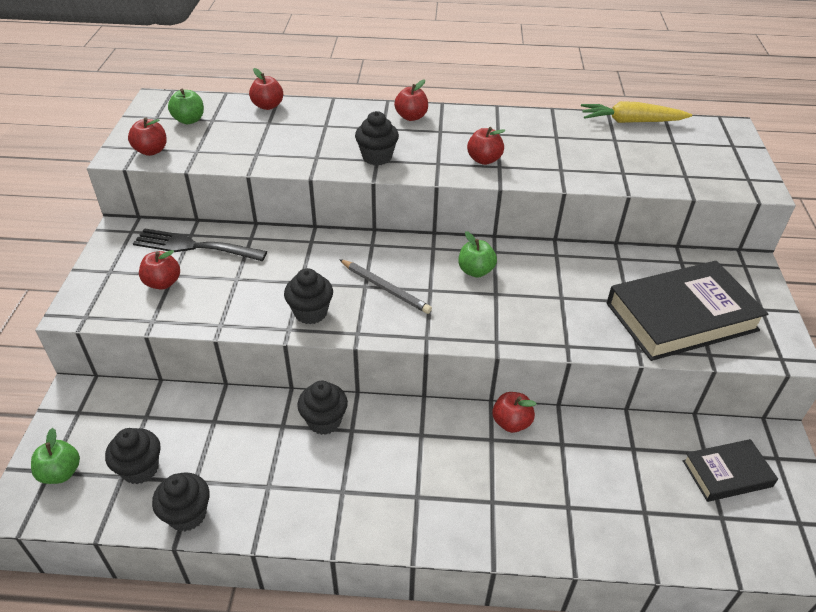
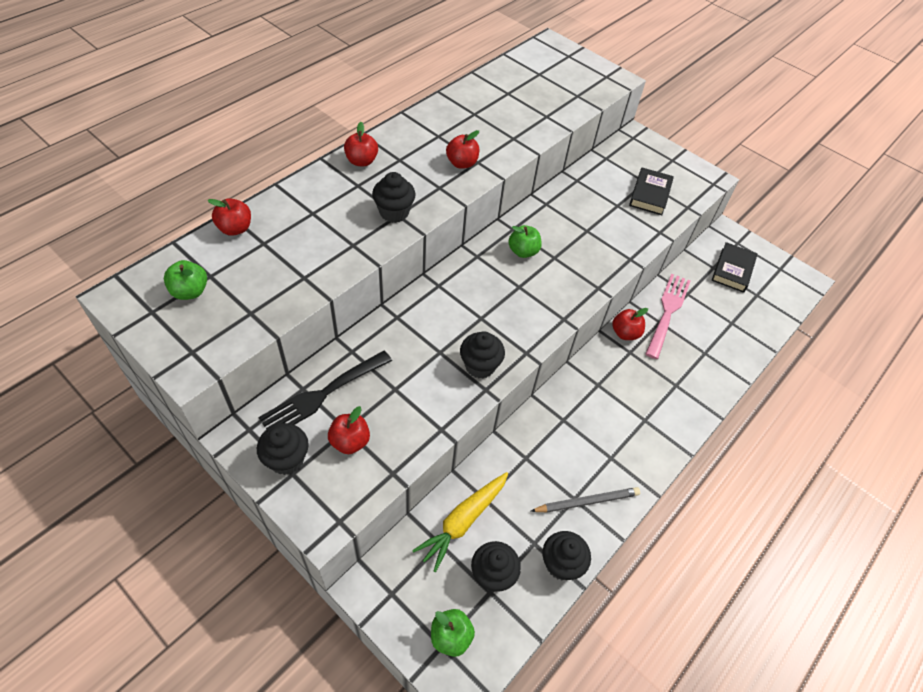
camera: 55 degrees left, 10 degrees up
red apple [128,117,167,156] -> none
black cupcake [297,381,348,435] -> black cupcake moved to [257,423,309,475]
grey pencil [339,259,432,314] -> grey pencil moved to [531,487,640,513]
yellow carrot [581,101,692,123] -> yellow carrot moved to [412,472,508,572]
black book [607,261,768,361] -> black book [629,168,674,215], size x0.54
none -> pink fork [645,274,691,359]

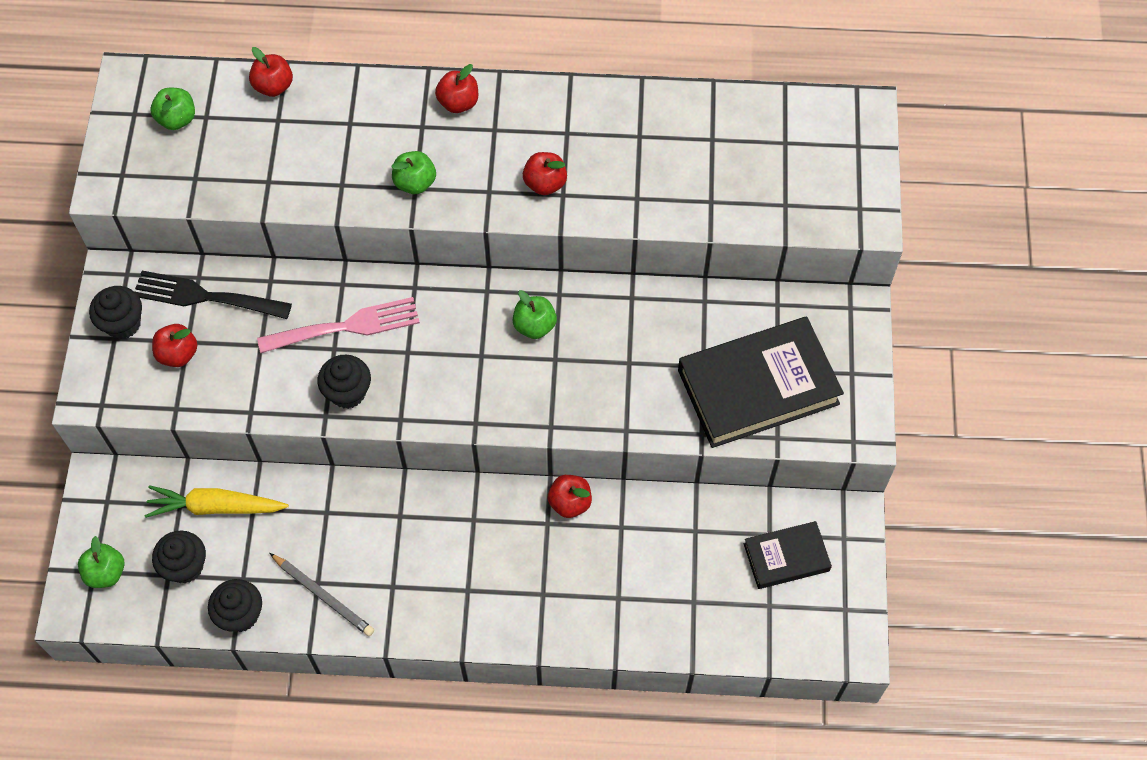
camera: 55 degrees right, 10 degrees up
black cupcake [372,172,416,223] -> green apple [391,151,436,194]
black book [629,168,674,215] -> black book [678,317,844,448], size x1.85
pink fork [645,274,691,359] -> pink fork moved to [257,297,420,353]

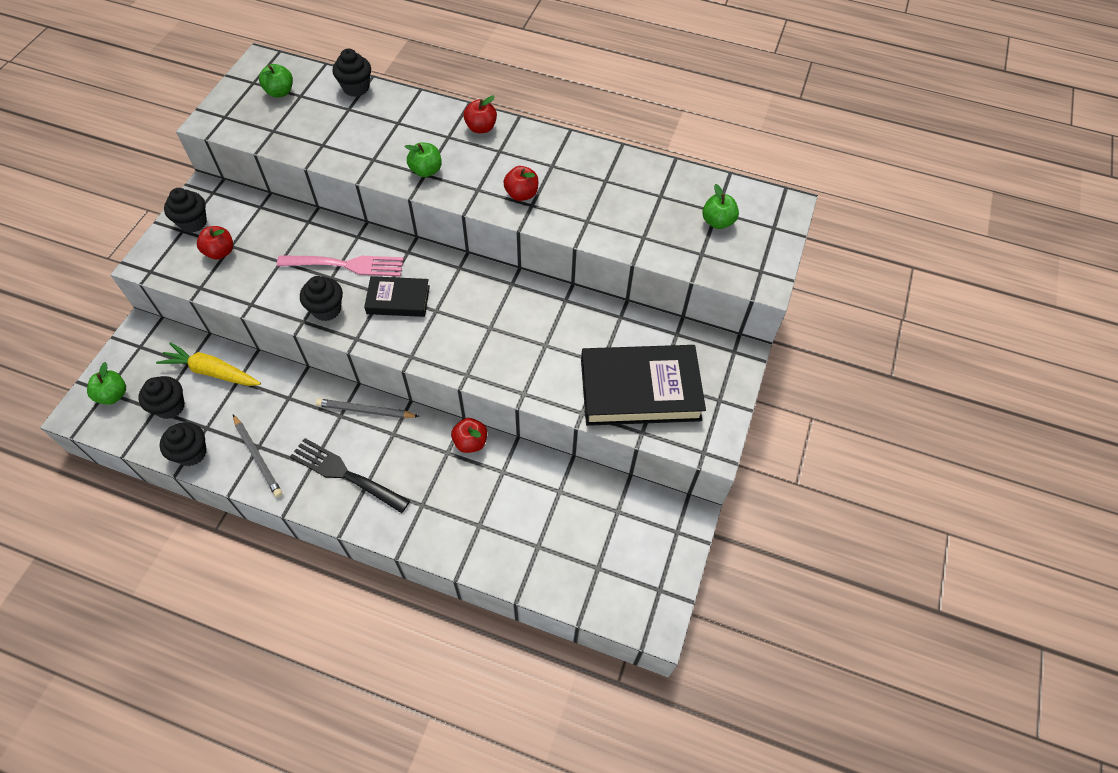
camera: 15 degrees right, 5 degrees down
black fork [134,271,292,319] -> black fork moved to [290,438,410,513]
red apple [249,47,293,97] -> black cupcake [332,49,371,97]
green apple [513,290,557,339] -> green apple moved to [702,184,739,229]
black book [744,521,832,589] -> black book moved to [364,276,430,317]
none -> grey pencil [316,399,420,418]

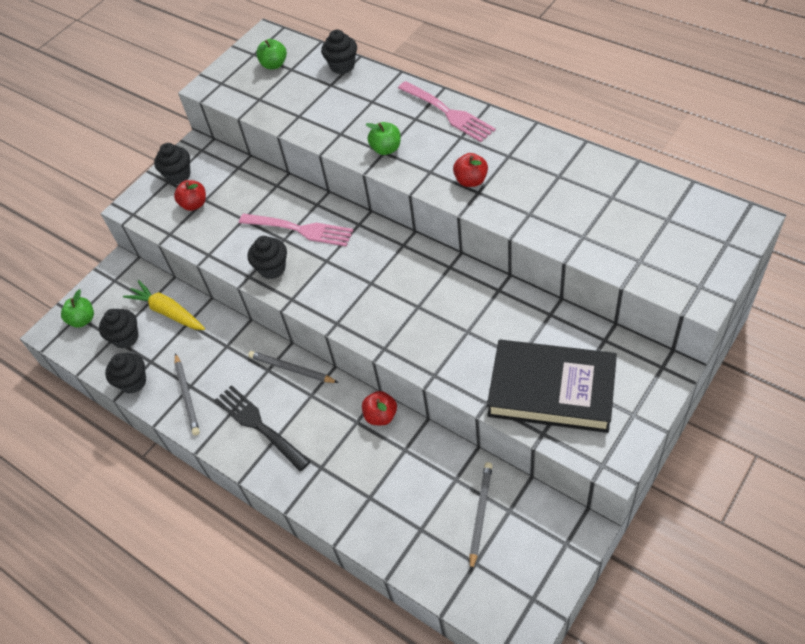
camera: 25 degrees right, 5 degrees down
black book [364,276,430,317] -> none
red apple [464,95,497,133] -> pink fork [398,81,496,142]
green apple [702,184,739,229] -> none
none -> grey pencil [469,462,493,571]

